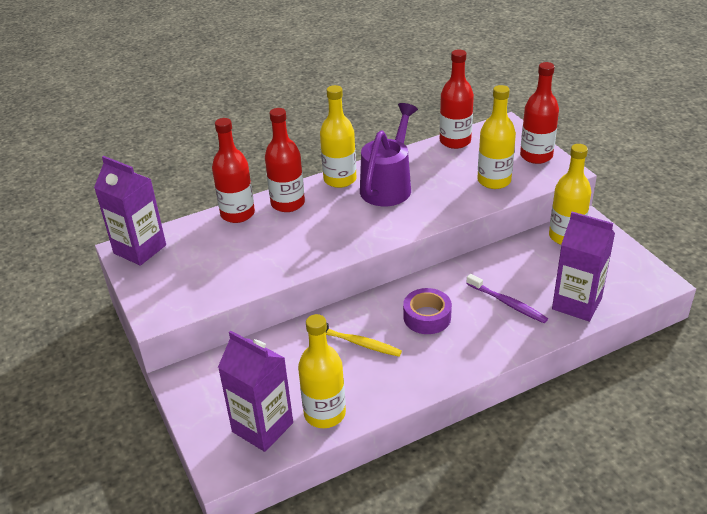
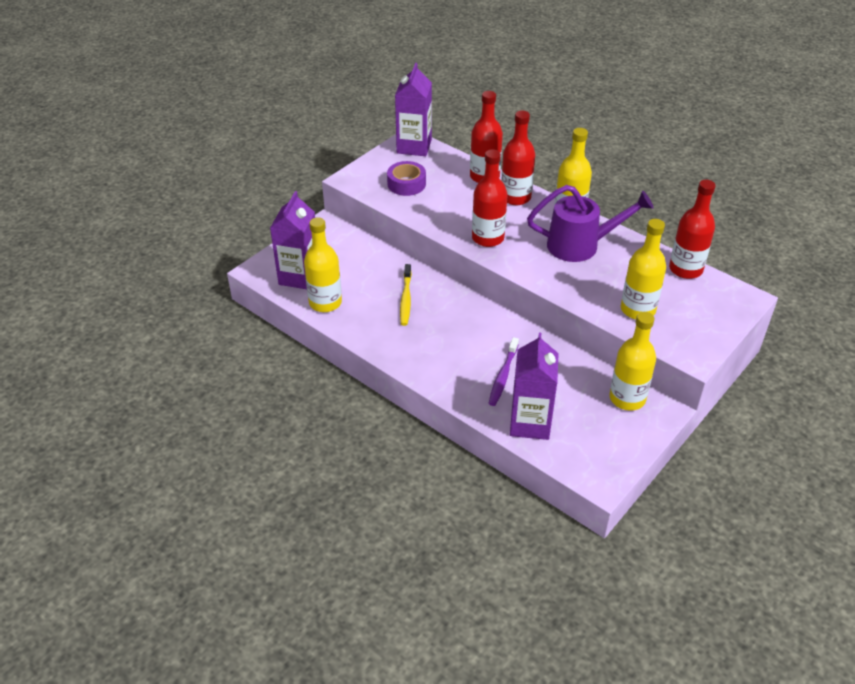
camera: 65 degrees right, 5 degrees up
purple tape [403,288,452,334] -> purple tape moved to [387,161,426,196]
red bottle [520,62,559,164] -> red bottle moved to [472,149,508,247]

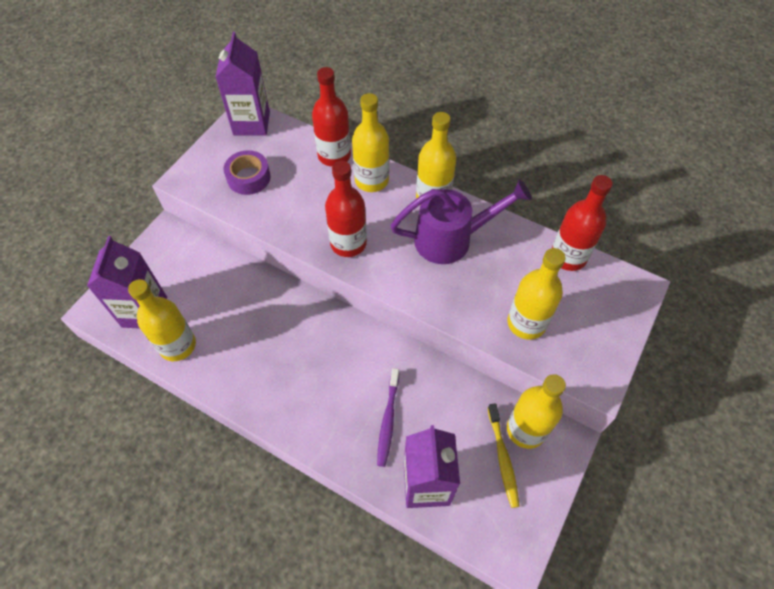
camera: 10 degrees left, 15 degrees up
yellow toothbrush [400,264,412,326] -> yellow toothbrush moved to [488,403,520,508]
red bottle [501,110,535,205] -> yellow bottle [352,93,389,192]

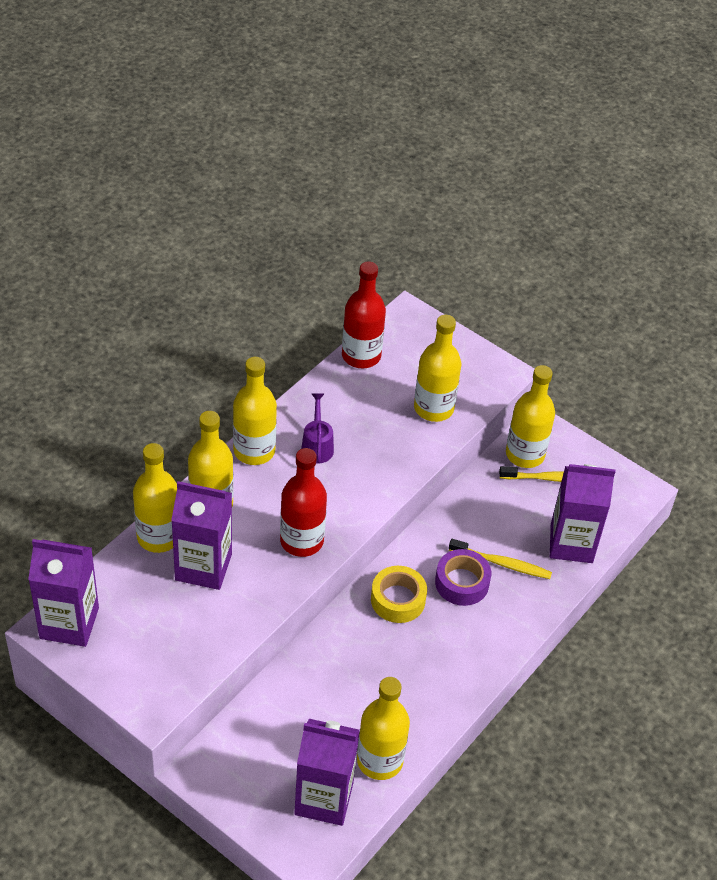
camera: 85 degrees left, 10 degrees down
purple tape [224,150,271,195] -> purple tape moved to [435,549,491,606]
red bottle [312,67,351,167] -> yellow bottle [133,443,177,553]
purple toothbrush [377,368,399,467] -> yellow toothbrush [449,539,552,579]
purple watering can [390,179,532,264] -> purple watering can [301,393,334,464], size x0.51
none -> purple carton [171,481,232,590]
none -> yellow tape [371,566,427,623]

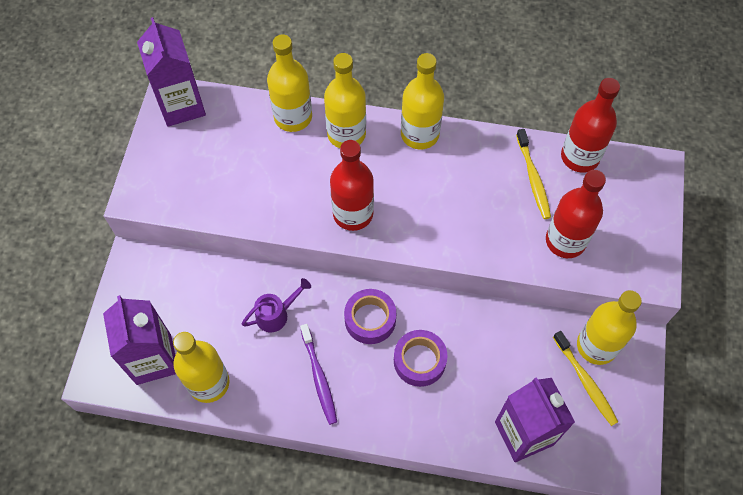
camera: 65 degrees right, 15 degrees up
purple carton [171,481,232,590] -> none
purple watering can [301,393,334,464] -> purple watering can moved to [242,278,311,332]
yellow tape [371,566,427,623] -> purple tape [344,289,396,344]
yellow bottle [414,315,461,422] -> red bottle [546,170,606,258]
yellow toothbrush [449,539,552,579] -> yellow toothbrush moved to [516,129,551,219]
none -> purple toothbrush [300,324,337,425]

